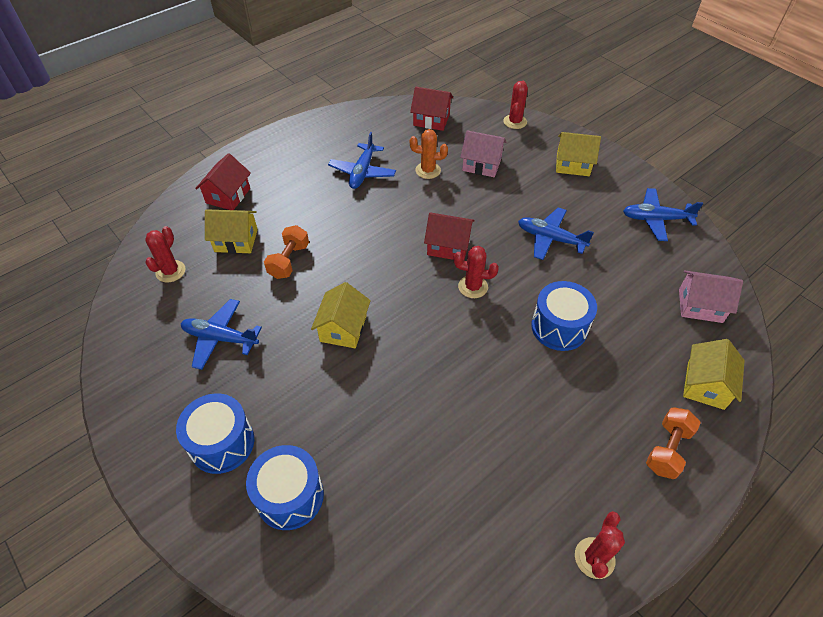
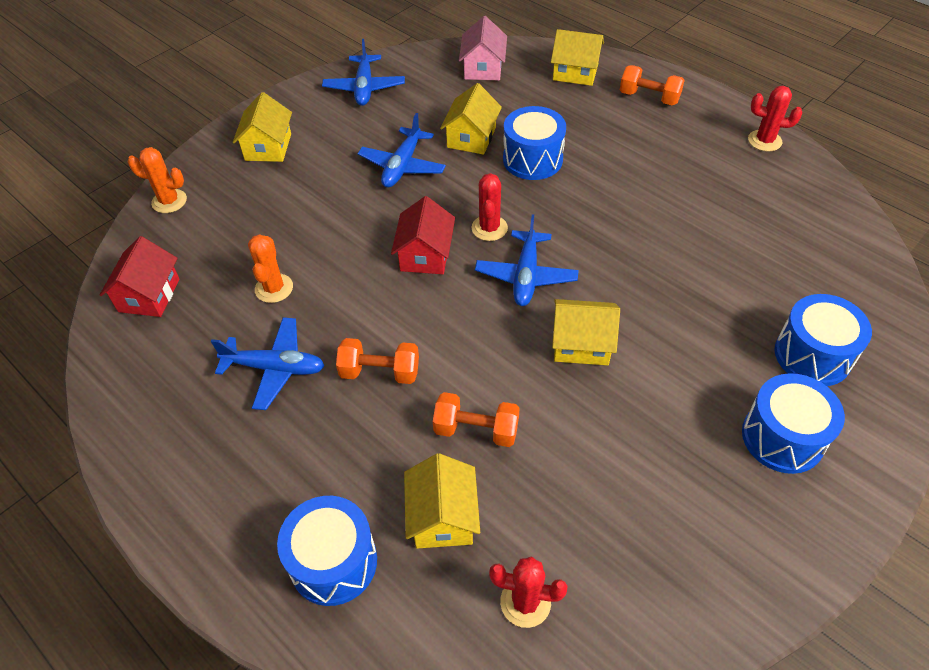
camera: 95 degrees left, 0 degrees up
blue plane [181,299,262,370] -> blue plane moved to [475,214,579,306]
red house [195,153,251,210] -> blue drum [277,496,377,606]
pink house [460,130,506,177] -> none
red cactus [503,81,528,129] -> orange cactus [127,147,187,213]
none -> orange dumbbell [336,338,419,384]
none -> yellow house [440,83,502,154]

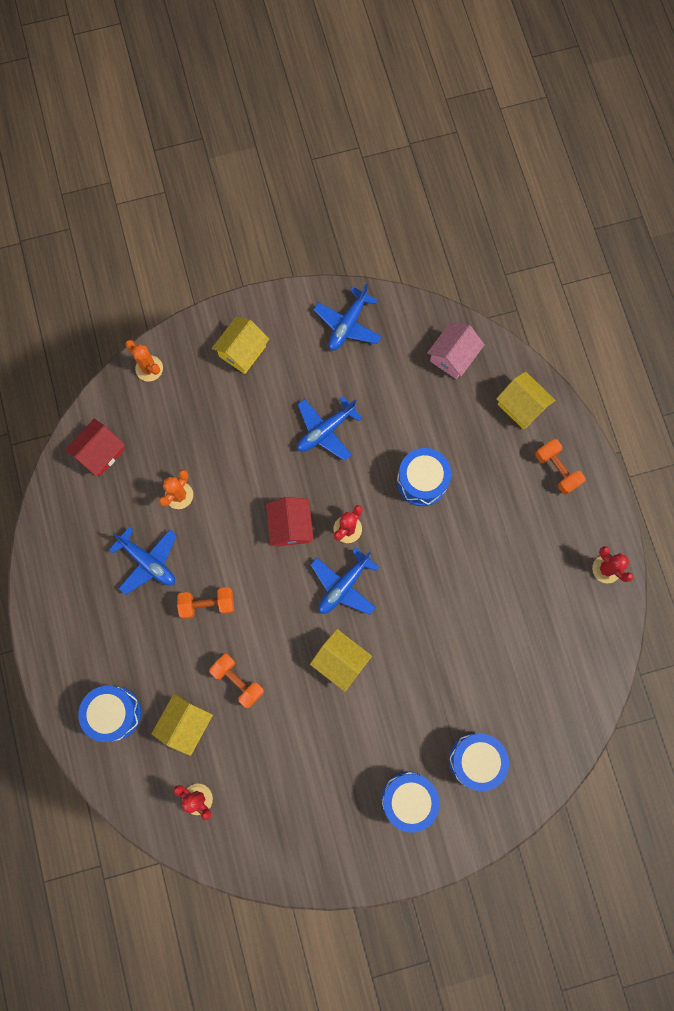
camera: 30 degrees right, 25 degrees up
orange dumbbell [336,338,419,384] -> orange dumbbell turned 45 degrees counterclockwise [177,587,234,619]
red house [391,196,455,274] -> red house turned 45 degrees counterclockwise [266,497,314,547]
yellow house [440,83,502,154] -> none

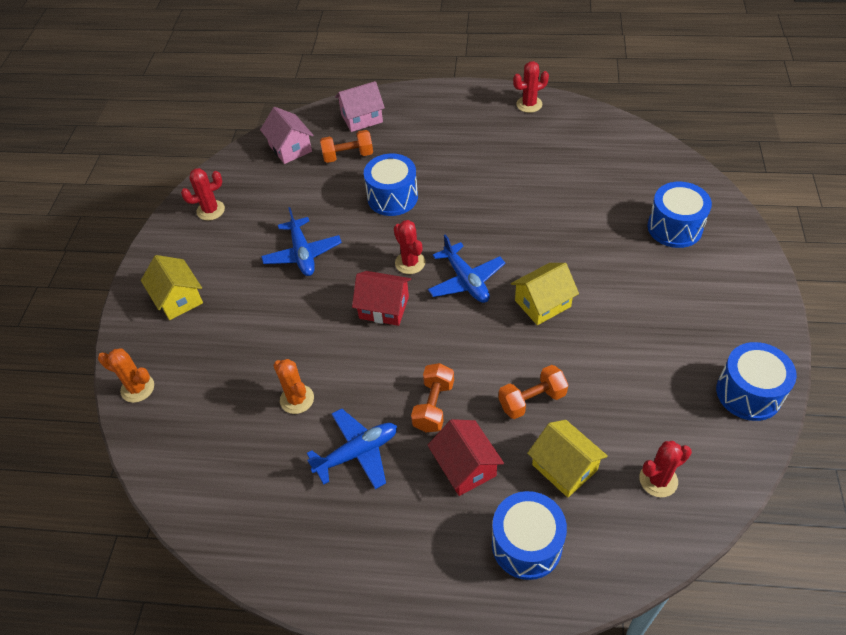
camera: 65 degrees left, 25 degrees down
red house [65,419,125,477] -> red house moved to [428,419,504,496]
orange cactus [125,340,163,382] -> orange cactus turned 45 degrees clockwise [98,348,154,403]
blue plane [313,284,382,350] -> red cactus [181,168,225,221]
blue drum [382,771,440,833] -> blue drum moved to [716,342,797,421]
yellow house [496,371,555,429] -> pink house [335,81,385,132]
orange dumbbell [535,439,586,495] -> orange dumbbell moved to [320,130,373,163]

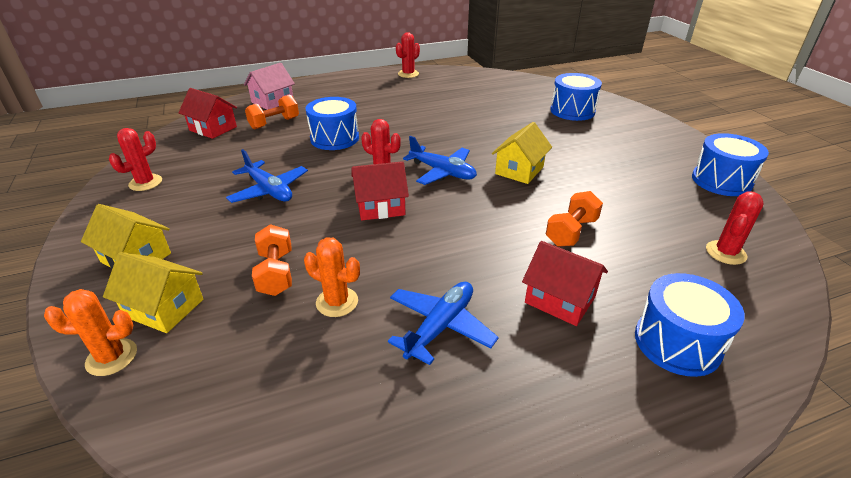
camera: 30 degrees left, 15 degrees down
pink house [260,107,314,164] -> red house [179,88,237,139]
orange dumbbell [411,363,454,432] -> orange dumbbell moved to [252,224,292,296]
yellow house [527,420,608,498] -> yellow house moved to [103,252,203,333]

